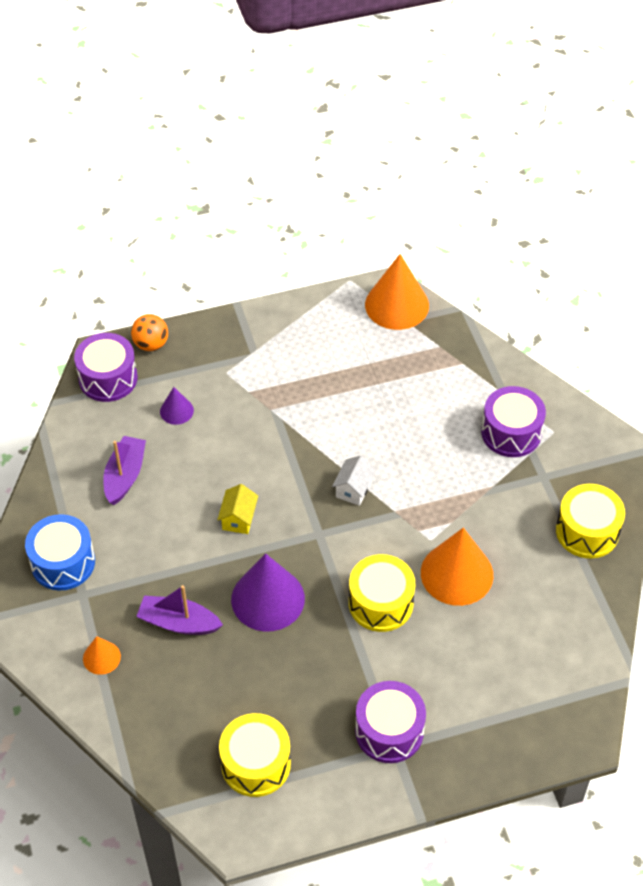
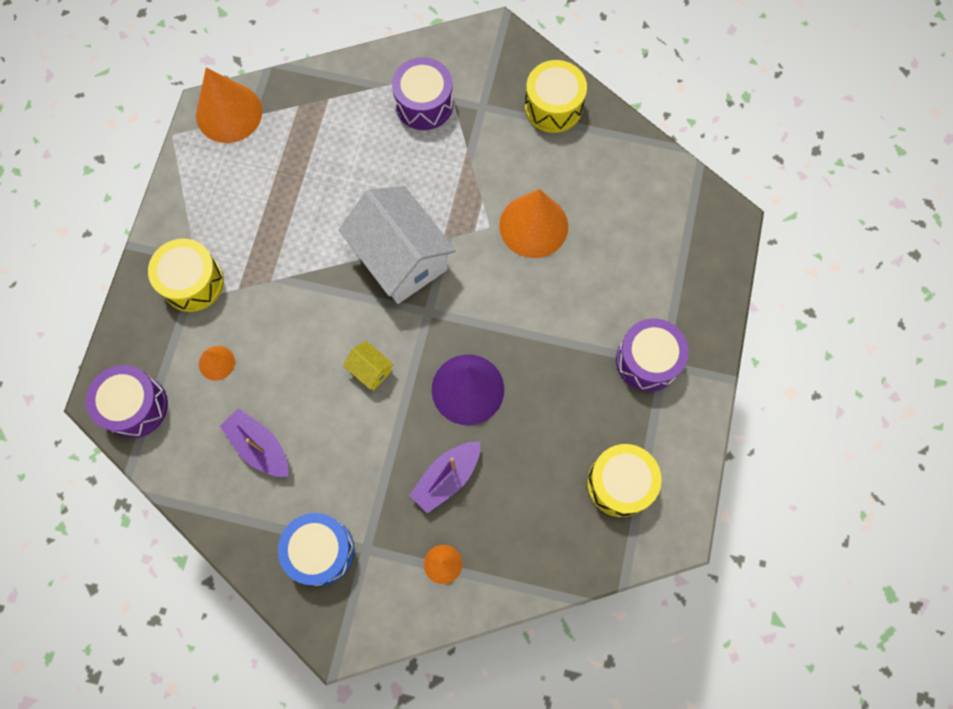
camera: 60 degrees left, 20 degrees up
orange ball [131,314,168,351] -> none
purple cone [160,387,194,425] -> orange cone [199,346,235,381]
white house [332,456,376,506] -> white house [339,186,456,304], size x2.37
yellow drum [349,554,415,632] -> yellow drum moved to [148,239,224,312]

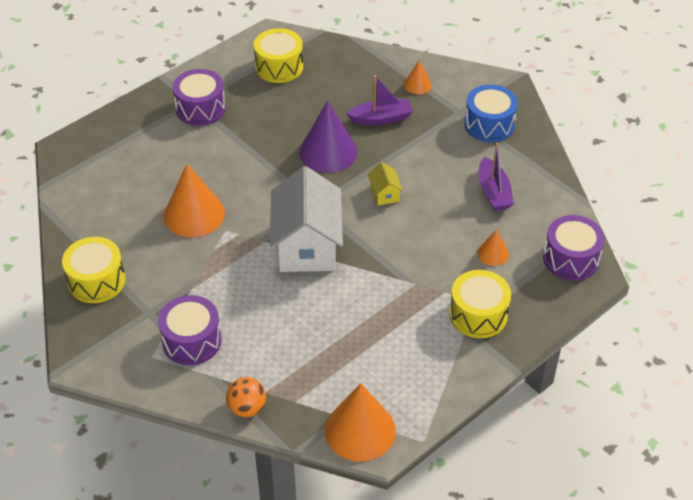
camera: 145 degrees left, 25 degrees down
none -> orange ball [226,377,266,417]

